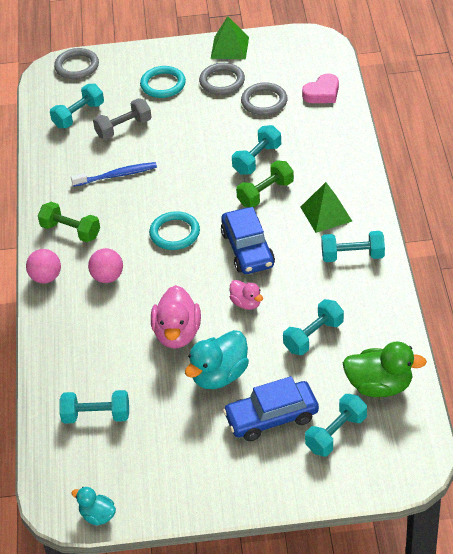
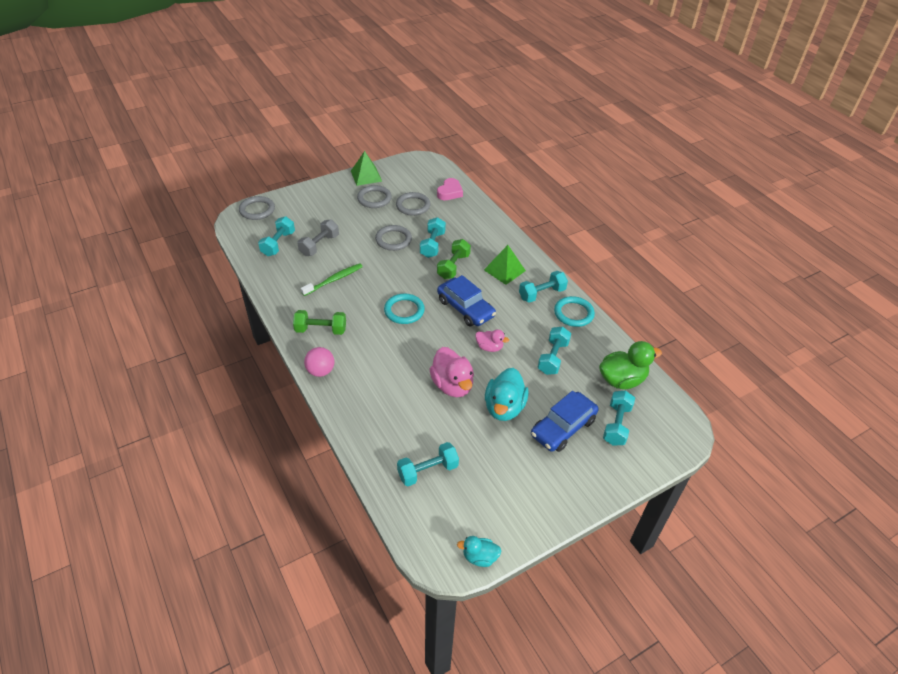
camera: 30 degrees left, 0 degrees up
blue toothbrush [71,162,157,187] -> green toothbrush [301,263,363,296]
pink ball [88,248,123,283] -> none
turquoise ring [140,66,186,98] -> turquoise ring moved to [554,296,595,327]
none -> grey ring [375,225,412,251]

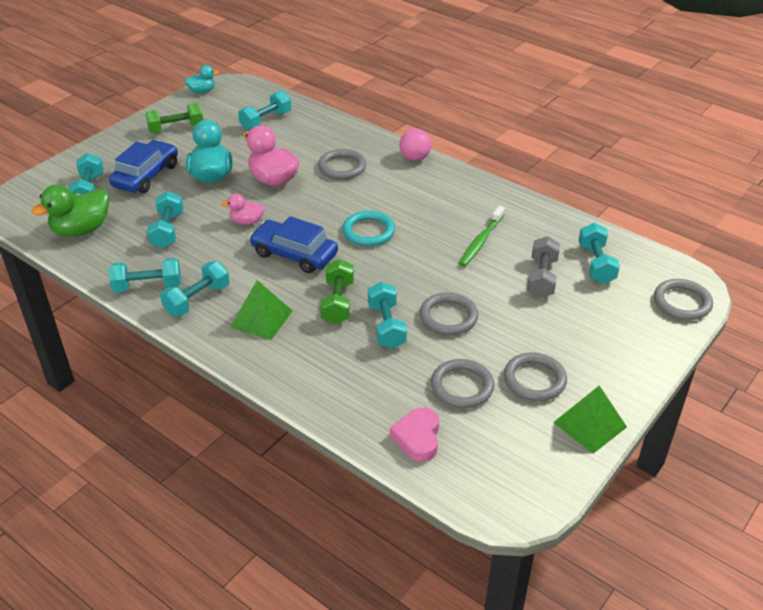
camera: 160 degrees right, 5 degrees down
green dumbbell [293,310,346,335] -> green dumbbell moved to [145,103,203,133]
turquoise ring [554,296,595,327] -> turquoise dumbbell [109,258,181,292]
none -> grey ring [318,149,366,180]

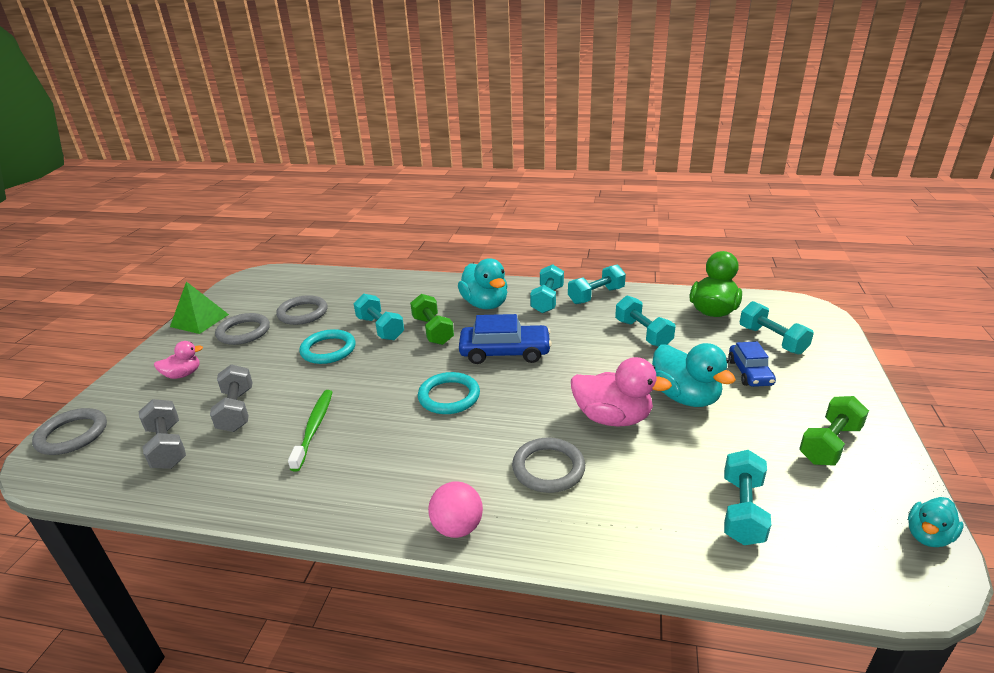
camera: 155 degrees right, 10 degrees down
blue car [109,140,178,193] -> blue car [728,341,776,387], size x0.65
pink duck [221,194,265,225] -> pink duck moved to [154,341,203,379]
green pyramid [230,280,293,340] -> turquoise duck [458,258,508,309]
pink heart [390,407,439,462] -> none
grey ring [420,292,478,335] -> turquoise ring [299,329,356,364]
turquoise dumbbell [578,223,620,284] -> grey dumbbell [139,399,186,469]

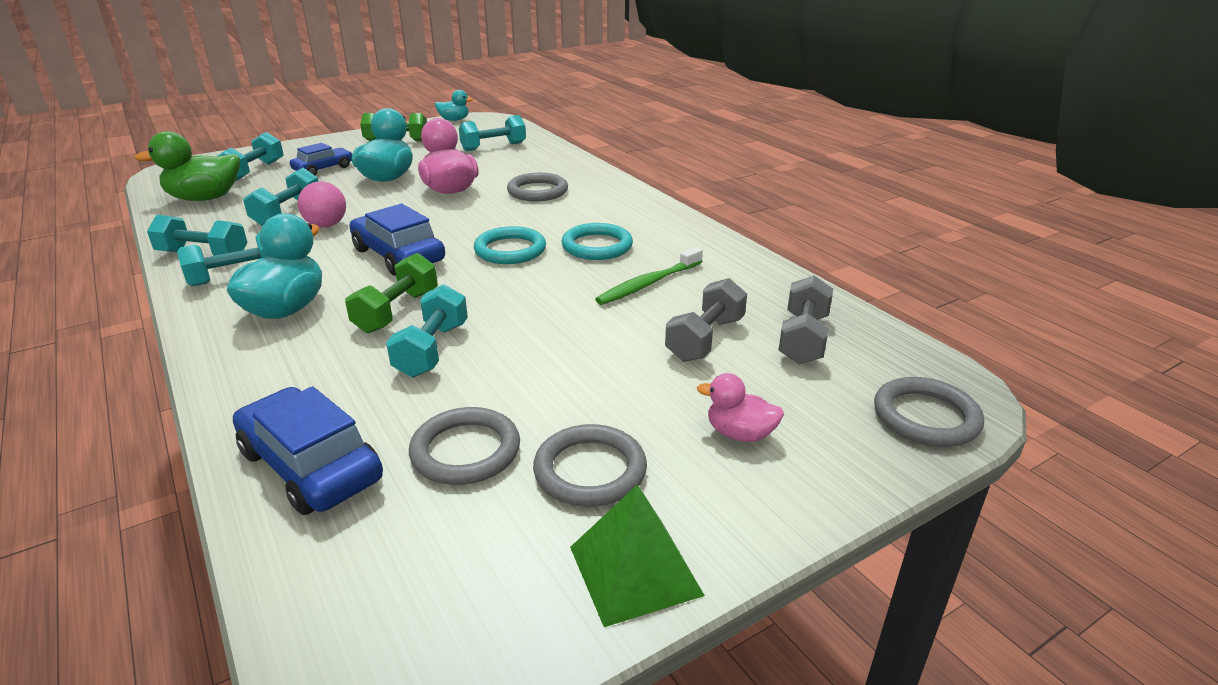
camera: 135 degrees left, 0 degrees up
turquoise ring [299,329,356,364] -> turquoise ring moved to [561,223,633,260]
pink ball [428,481,483,538] -> pink ball moved to [298,181,346,227]
none -> blue car [233,386,383,515]

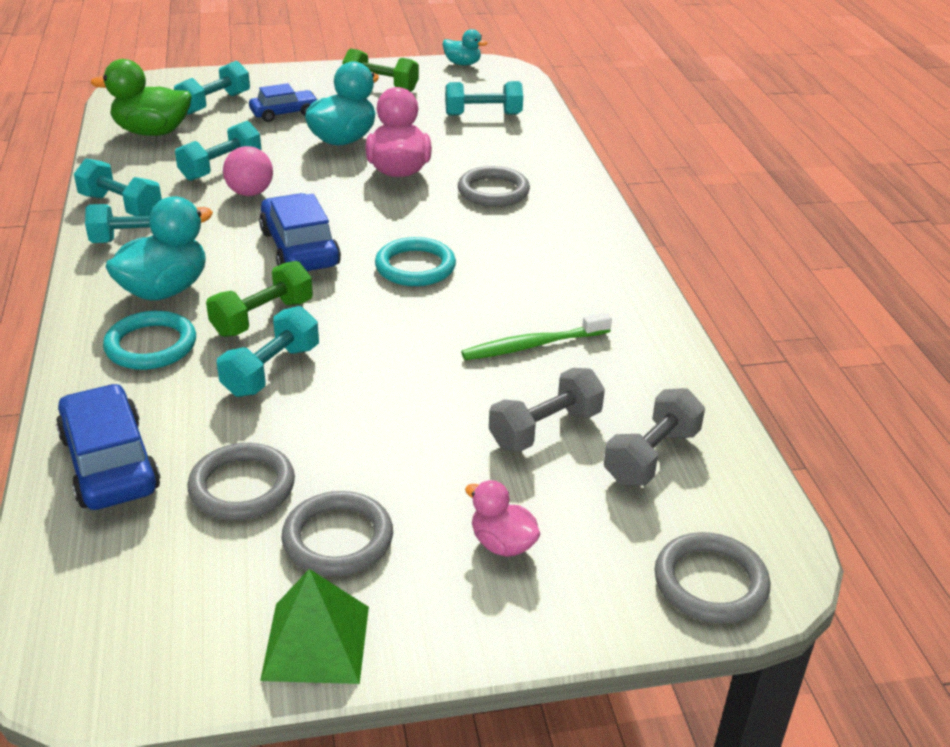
camera: 20 degrees right, 5 degrees up
turquoise ring [561,223,633,260] -> turquoise ring moved to [103,311,196,370]

